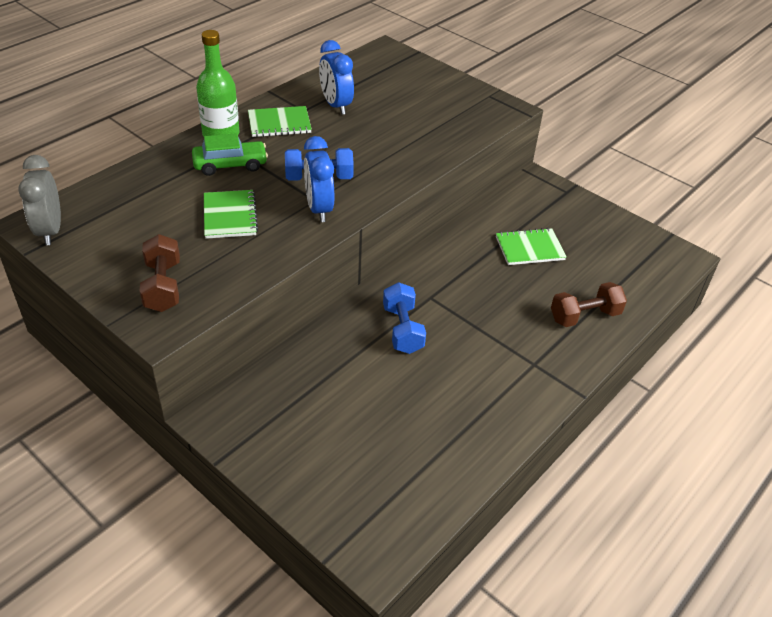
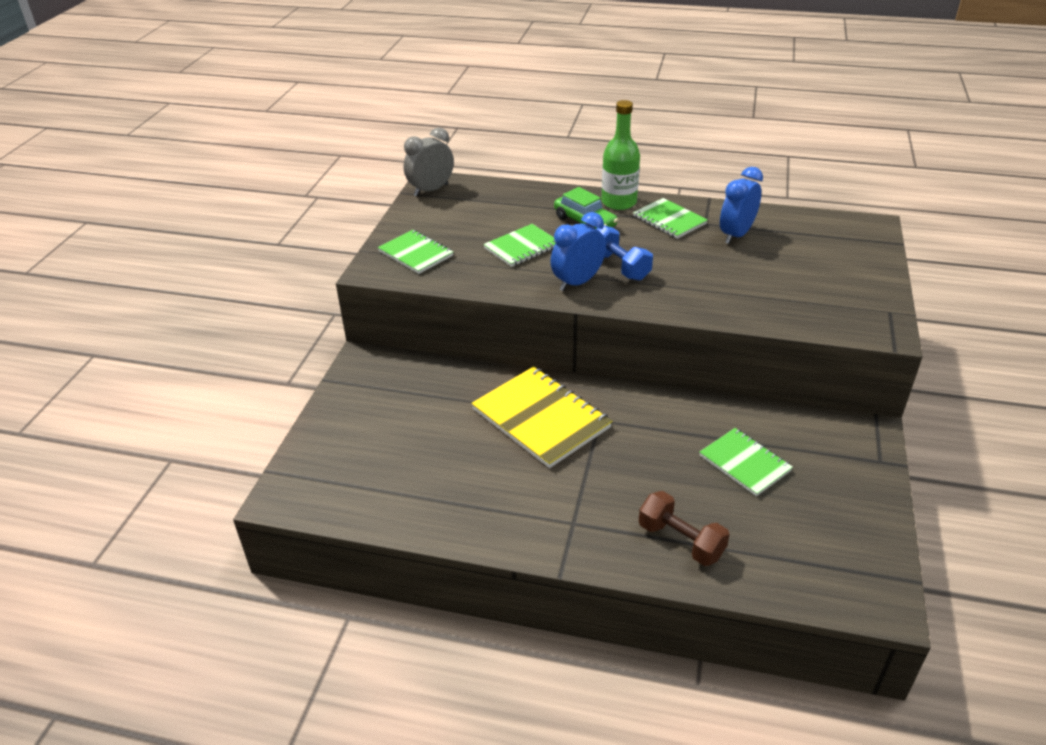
camera: 65 degrees right, 5 degrees down
brown dumbbell [140,234,180,312] -> green notebook [378,230,453,274]
blue dumbbell [383,282,426,354] -> yellow notebook [471,366,612,468]

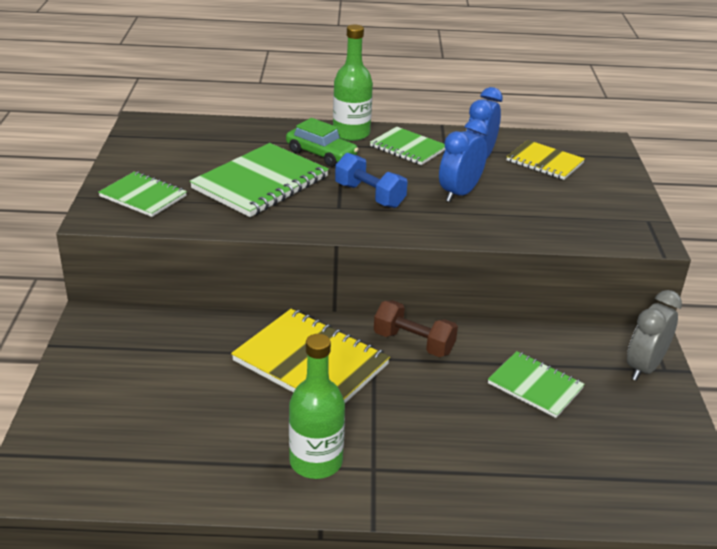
camera: 15 degrees left, 5 degrees down
grey clock [404,128,454,197] -> grey clock moved to [627,290,682,381]
green notebook [483,224,555,267] -> green notebook [190,143,329,217], size x1.66
blue clock [551,212,606,291] -> blue clock moved to [439,119,488,202]
brown dumbbell [639,491,730,566] -> brown dumbbell moved to [374,300,458,357]
none -> green bottle [289,334,345,479]
none -> yellow notebook [506,140,585,180]

